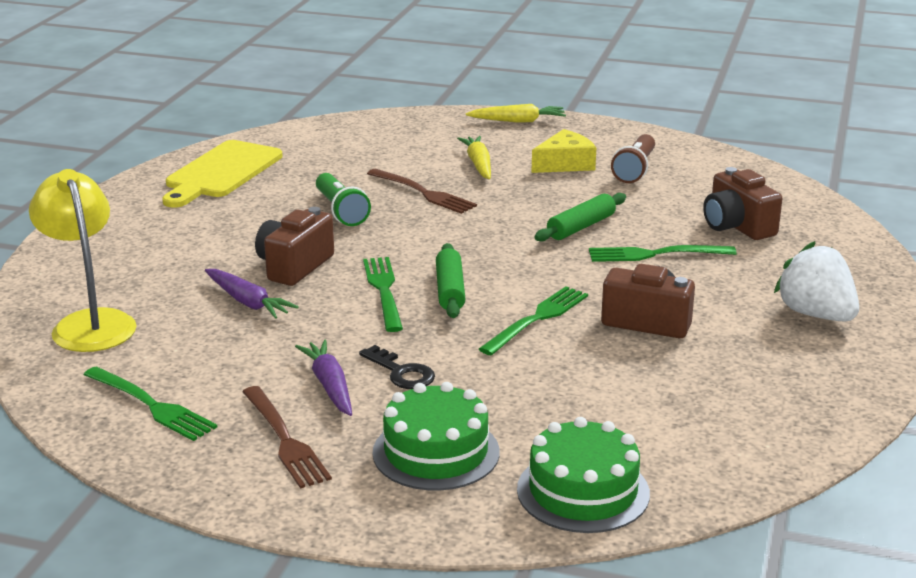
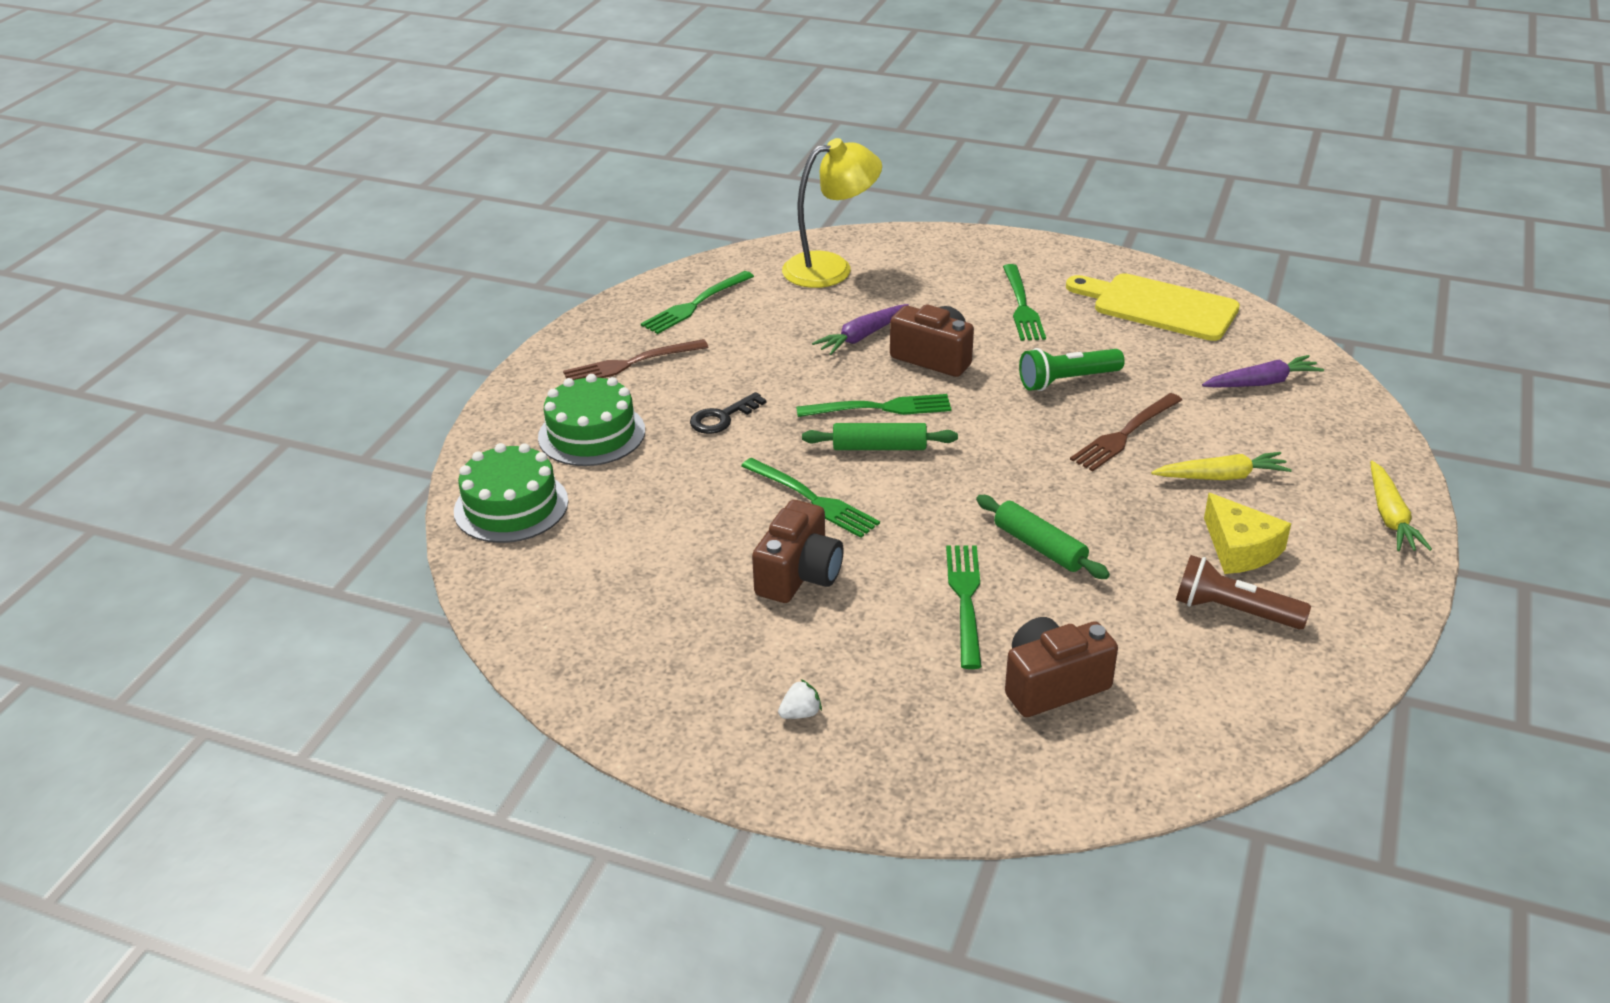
camera: 95 degrees right, 10 degrees up
purple carrot [295,339,352,416] -> purple carrot moved to [1202,355,1324,388]
white strawberry [774,241,859,322] -> white strawberry [778,679,822,719], size x0.41
none -> green fork [1003,264,1046,341]

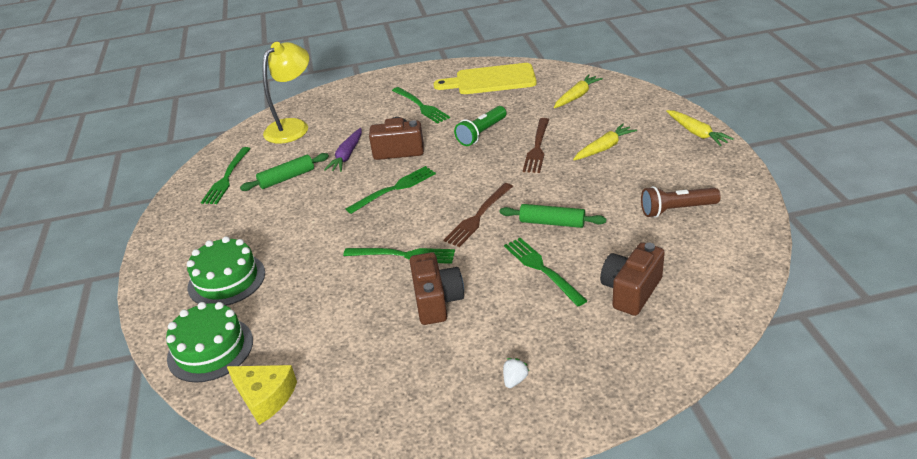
camera: 30 degrees left, 0 degrees up
brown fork [563,339,709,380] -> brown fork moved to [443,183,513,247]
black key [690,392,766,434] -> none
green rolling pin [802,423,958,450] -> green rolling pin moved to [240,153,329,191]
purple carrot [1202,355,1324,388] -> yellow carrot [554,74,603,108]
yellow cheese [1204,493,1291,574] -> yellow cheese moved to [227,365,297,425]

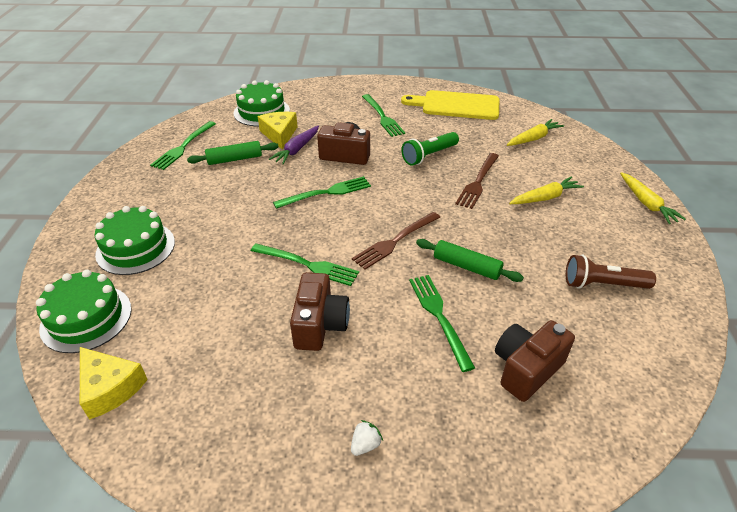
camera: 10 degrees right, 5 degrees up
yellow lamp [263,42,309,144] -> green cake [234,80,290,126]
none -> yellow cheese [258,112,298,149]

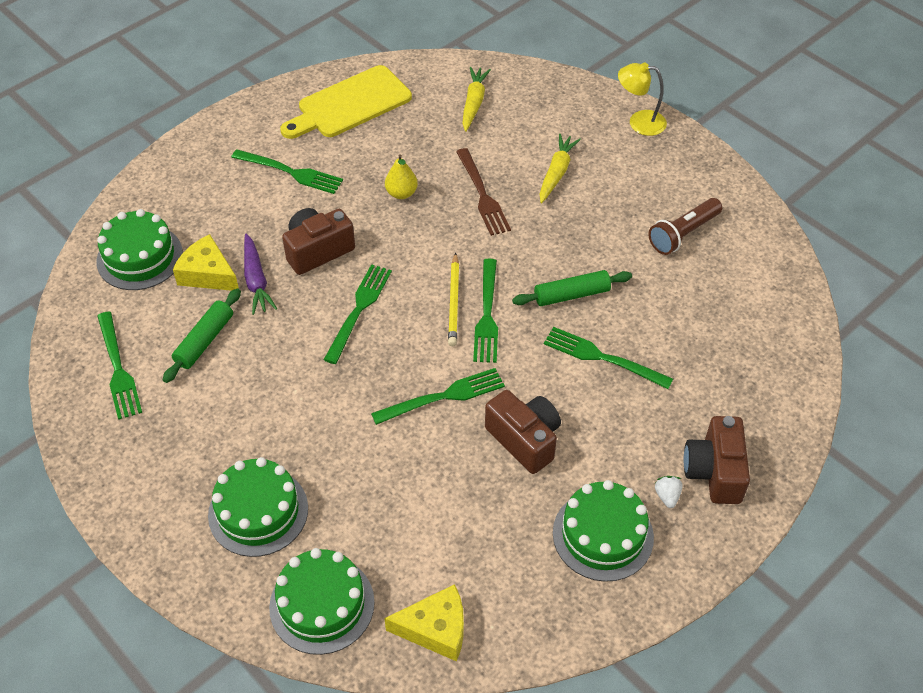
camera: 45 degrees left, 10 degrees up
brown fork [352,212,441,270] -> green fork [473,259,498,363]
green flashlight [401,132,459,166] -> yellow pear [385,154,418,199]
brown camera [495,320,575,402] -> brown camera moved to [683,416,750,504]
yellow carrot [620,172,686,224] -> yellow lamp [618,62,667,136]
none -> yellow pencil [448,253,459,346]
none -> green cake [553,480,654,582]

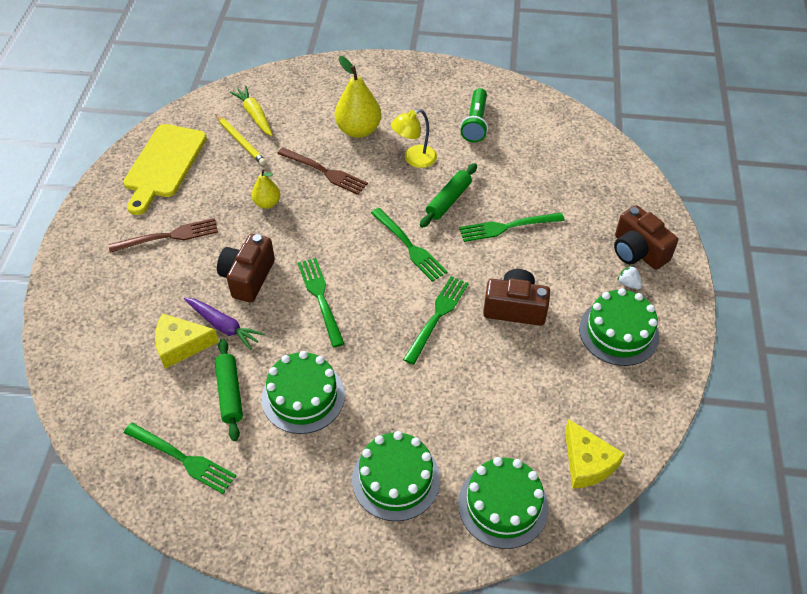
camera: 40 degrees left, 0 degrees up
green cake [96,209,183,290] -> green cake moved to [262,351,345,434]
green fork [231,149,343,194] -> brown fork [109,218,218,253]
yellow cheese [384,584,464,662] -> yellow cheese turned 105 degrees clockwise [565,419,625,489]
yellow pencil [448,253,459,346] -> yellow pencil moved to [215,114,266,165]
yellow carrot [540,134,581,203] -> yellow pear [335,56,381,138]
yellow lamp [618,62,667,136] -> yellow lamp moved to [391,109,437,168]
brown flashlight [648,198,722,255] -> green flashlight [460,88,488,142]

